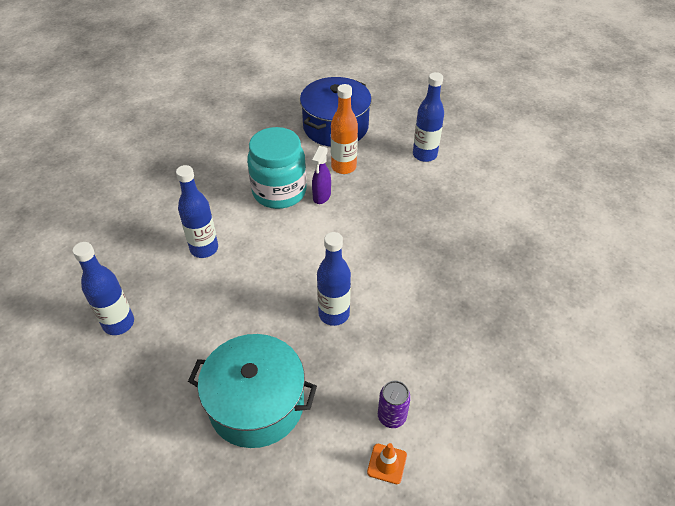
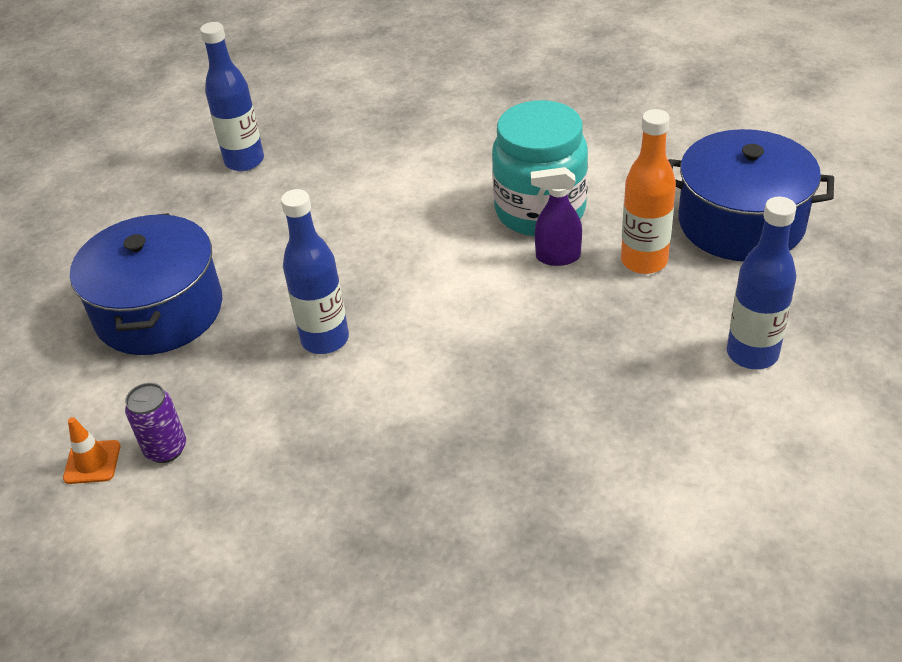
camera: 75 degrees right, 5 degrees down
blue bottle [176,165,218,258] -> none
turquoise pot [188,334,317,448] -> blue pot [70,213,222,355]

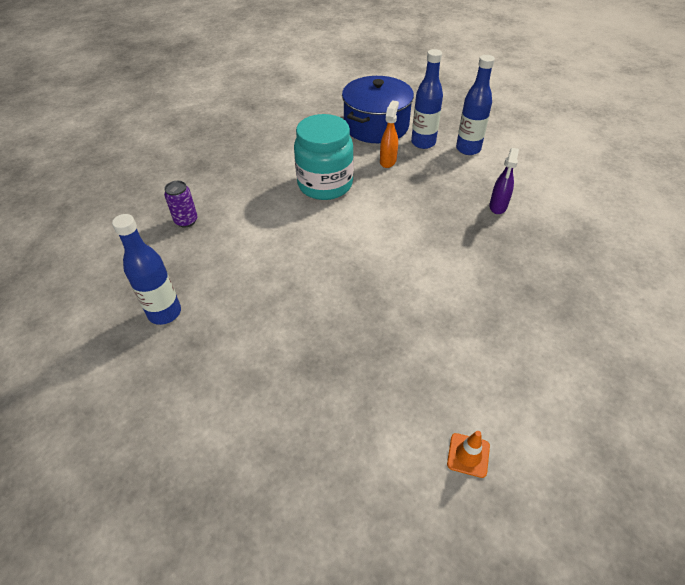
camera: 75 degrees left, 5 degrees up
blue pot [70,213,222,355] -> none
purple can [125,383,186,463] -> purple can moved to [164,181,197,228]
blue bottle [281,189,349,354] -> blue bottle moved to [411,49,443,149]
purple spray bottle [531,167,582,266] -> purple spray bottle moved to [489,148,519,214]
orange bottle [621,109,676,274] -> orange spray bottle [380,100,399,168]

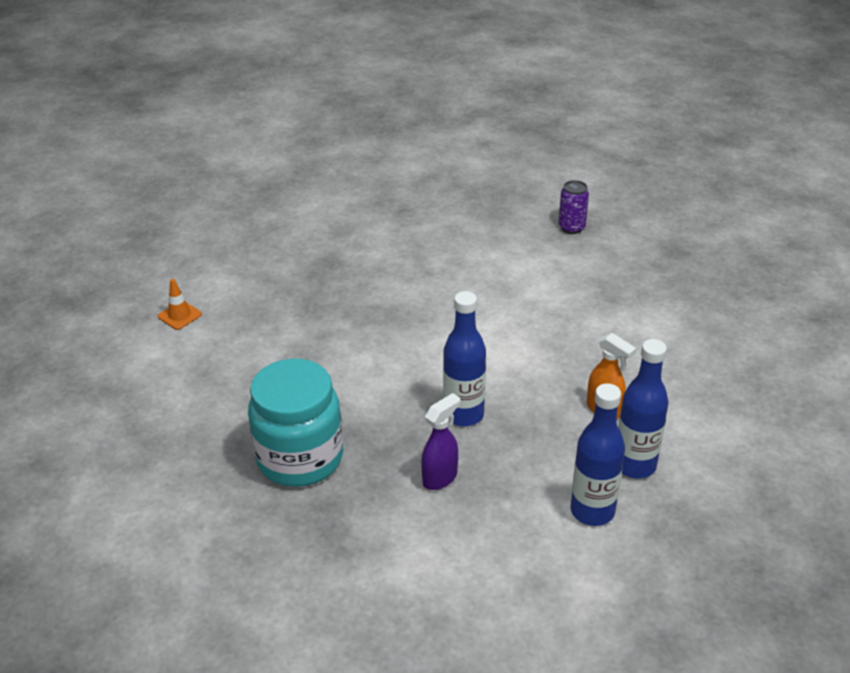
camera: 115 degrees right, 10 degrees down
blue bottle [112,214,181,325] -> blue bottle moved to [443,291,486,426]
turquoise jar [294,114,354,200] -> turquoise jar moved to [248,359,343,487]
blue pot [342,76,414,143] -> none
purple spray bottle [489,148,519,214] -> purple spray bottle turned 90 degrees clockwise [421,393,460,490]

